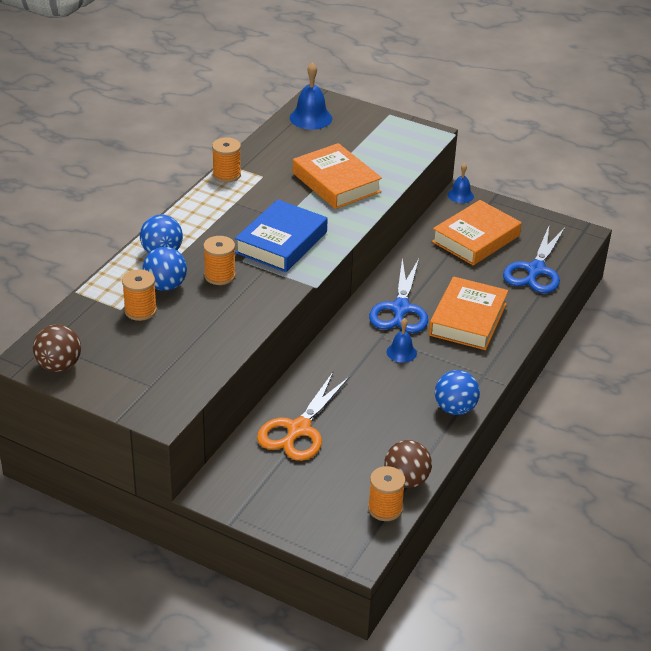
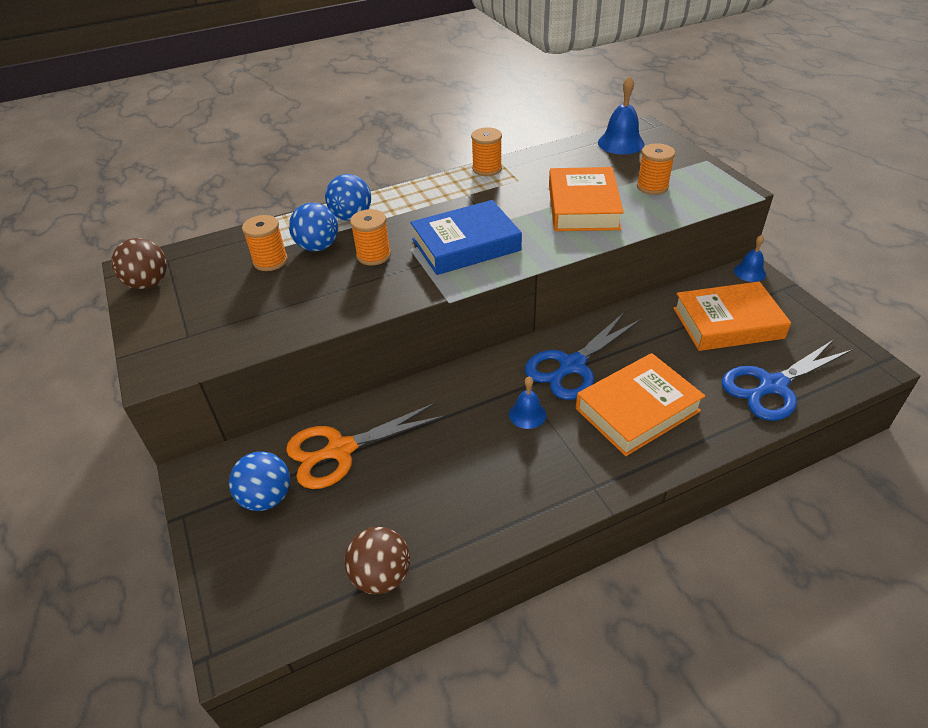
camera: 40 degrees right, 5 degrees up
orange spool [368,466,406,521] -> orange spool moved to [637,143,675,195]
blue ball [435,370,480,415] -> blue ball moved to [229,451,290,511]

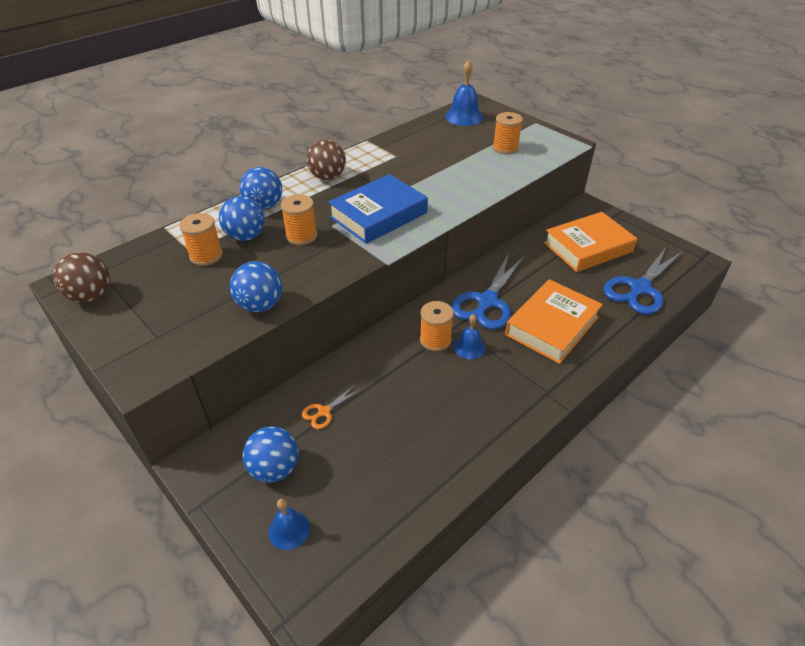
camera: 20 degrees left, 0 degrees up
orange scissors [286,402,445,489] -> orange scissors [302,384,361,429], size x0.45
brown ball [344,527,410,595] -> brown ball moved to [307,140,346,180]
orange spool [471,127,502,176] -> orange spool moved to [420,301,454,351]
orange book [549,167,624,231] -> none
blue bell [734,235,766,282] -> blue bell moved to [268,499,310,550]
none -> blue ball [230,261,282,312]

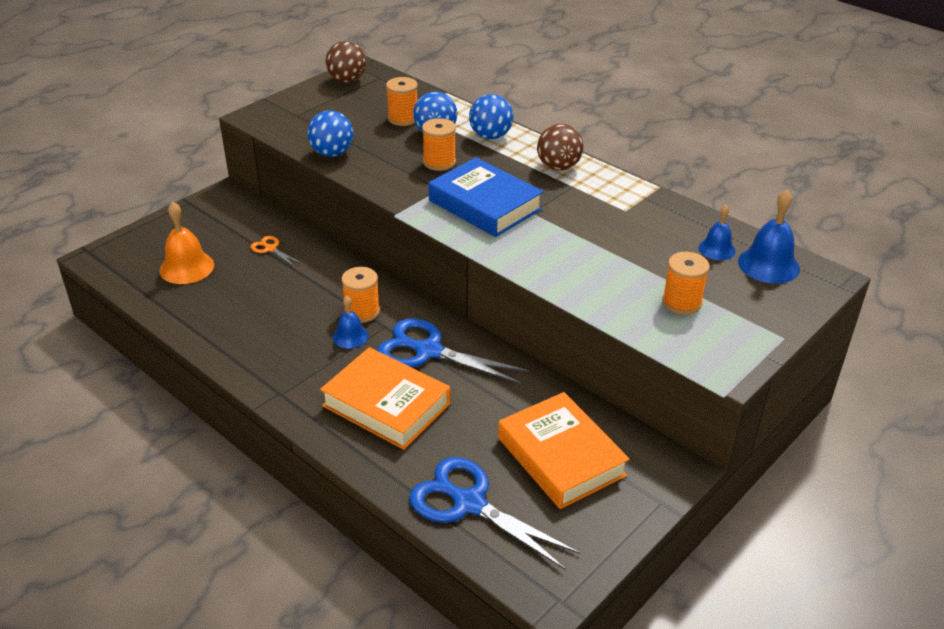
camera: 85 degrees right, 5 degrees down
blue ball [242,426,299,483] -> none
blue bell [268,499,310,550] -> blue bell moved to [698,205,736,260]
none -> orange bell [159,202,214,284]

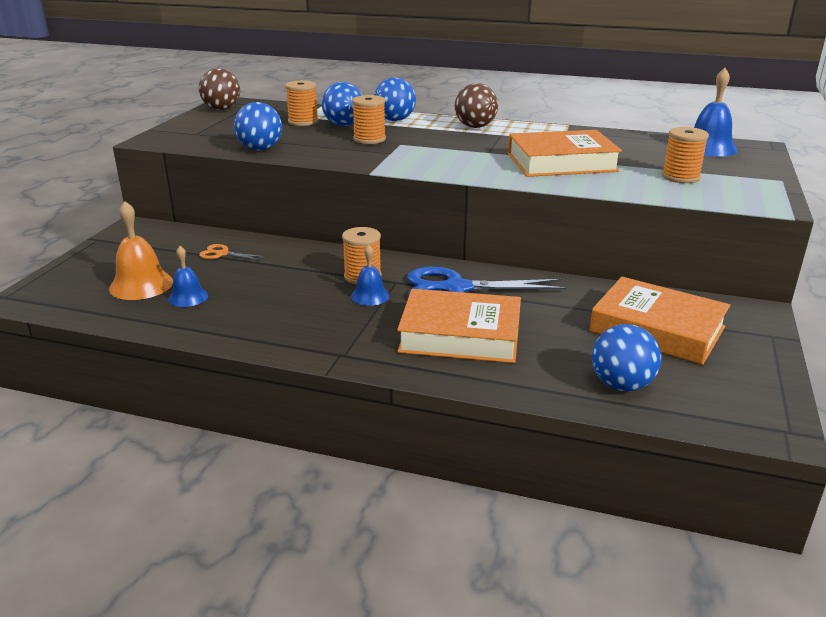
camera: 25 degrees left, 10 degrees down
blue scissors [409,457,580,570] -> blue ball [592,324,661,391]
blue book [429,157,543,237] -> none
blue bell [698,205,736,260] -> blue bell moved to [168,246,208,307]
none -> orange book [508,130,622,177]

